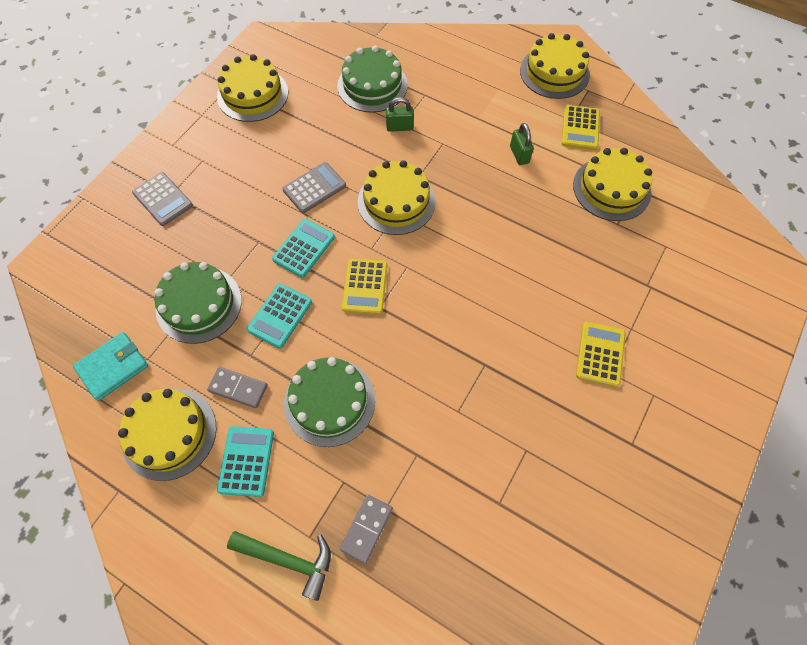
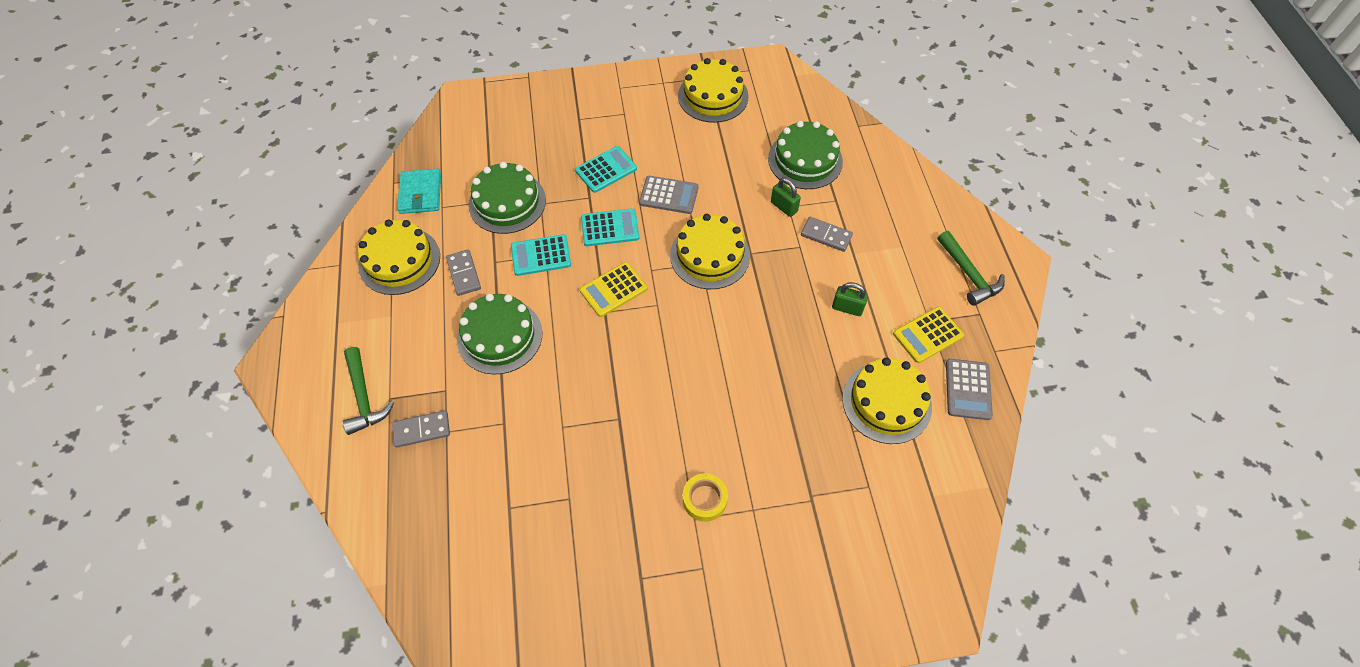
camera: 50 degrees right, 5 degrees down
turquoise wallet [73,332,148,401] -> turquoise wallet turned 75 degrees clockwise [397,169,441,214]
grey calculator [132,172,193,226] -> grey calculator moved to [946,359,993,420]
turquoise calculator [217,426,274,497] -> turquoise calculator moved to [575,146,637,193]
green padlock [510,123,534,165] -> green padlock turned 75 degrees clockwise [832,282,868,316]
yellow cake [520,33,590,99] -> green hammer [937,231,1005,306]
yellow calculator [576,322,625,387] -> yellow tape [683,473,728,522]
none -> grey domino [801,217,853,252]

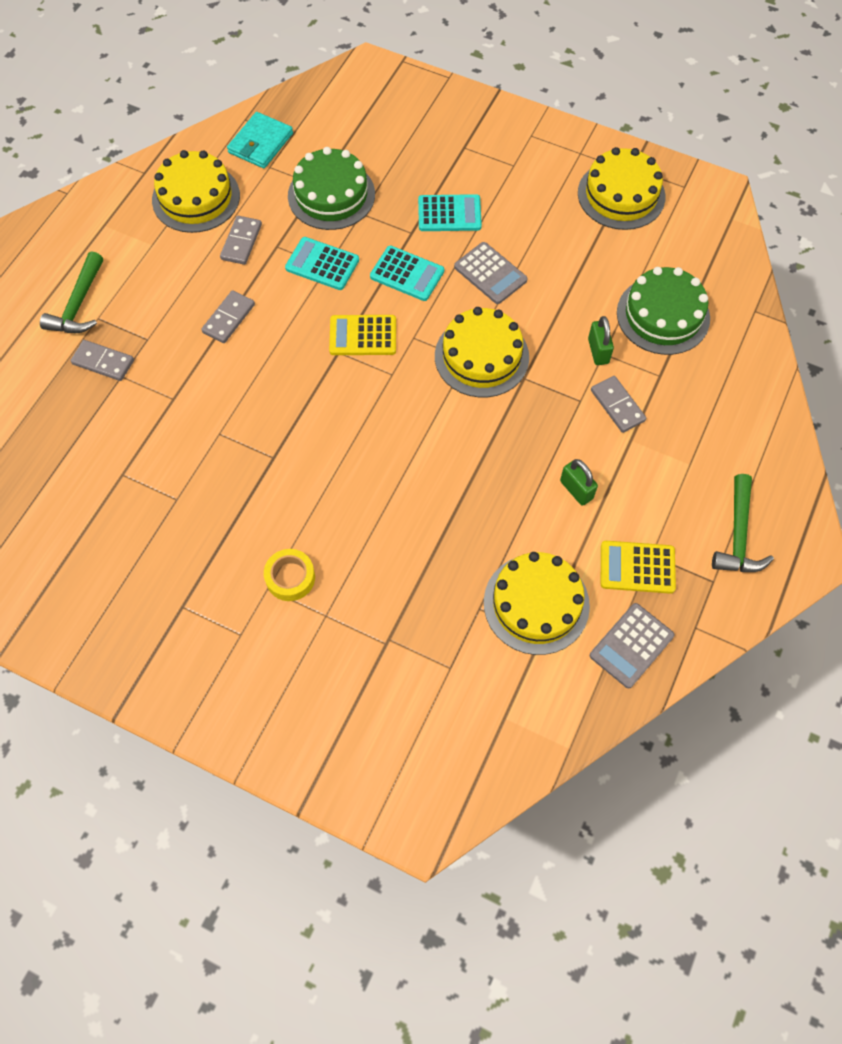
camera: 35 degrees right, 5 degrees up
green cake [457,294,542,374] -> grey domino [201,290,255,343]

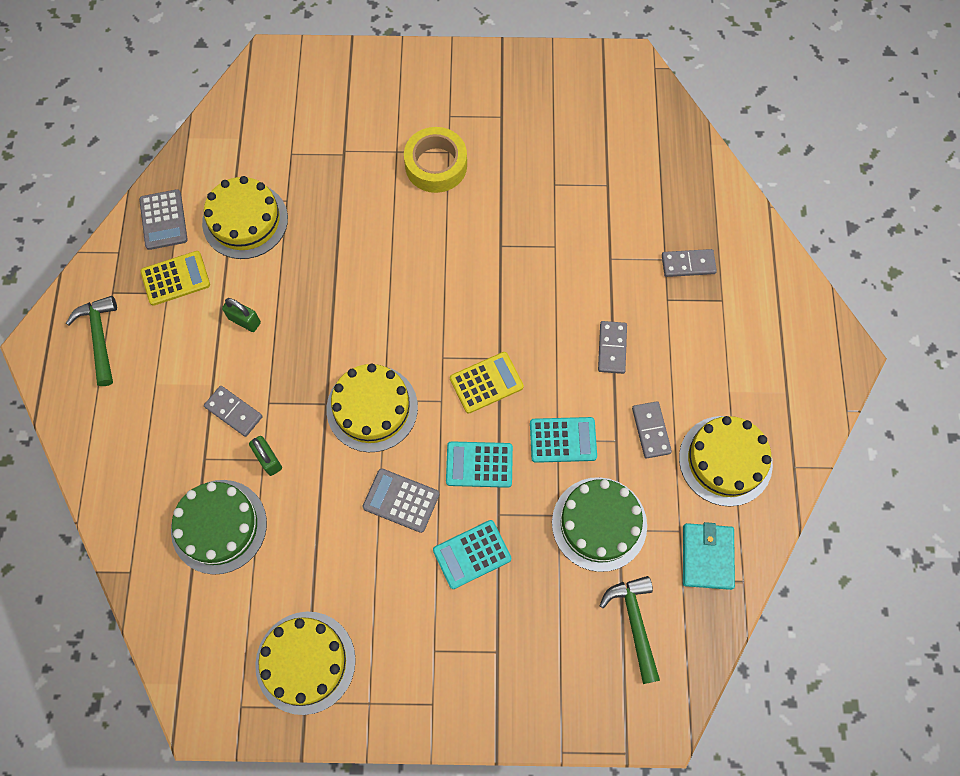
camera: 155 degrees right, 5 degrees up
green hammer [40,251,103,333] -> green hammer moved to [599,576,660,684]
yellow tape [264,549,315,601] -> yellow tape [404,127,467,193], size x1.58
grey calculator [590,603,675,688] -> grey calculator turned 150 degrees clockwise [139,189,188,250]

